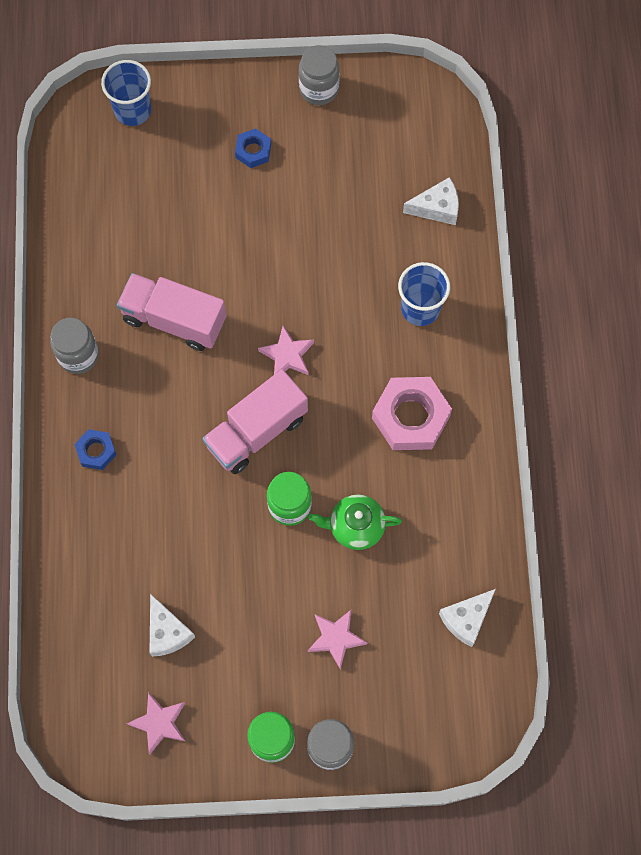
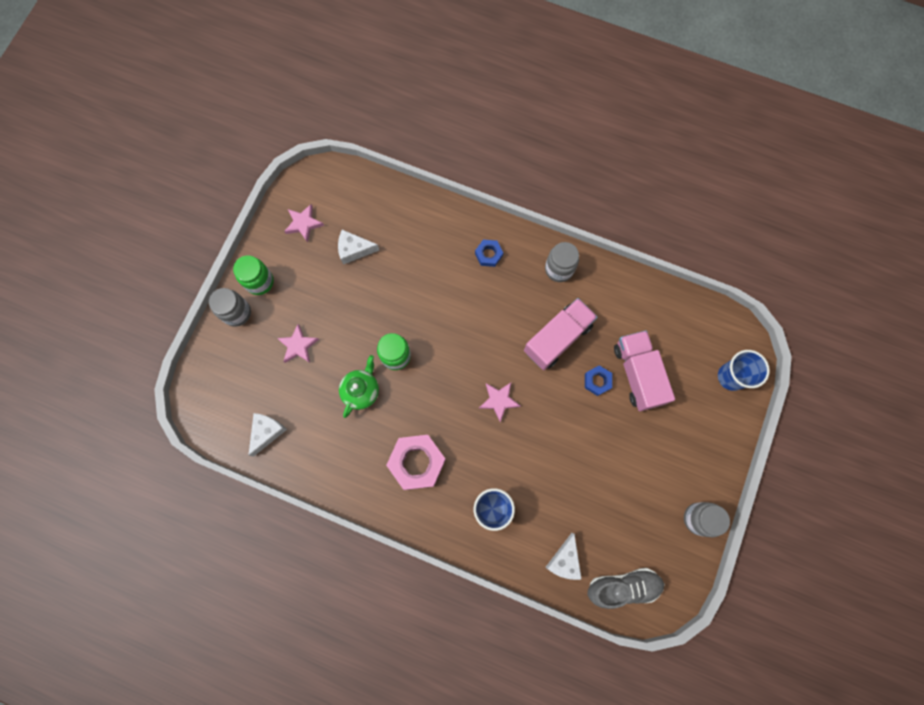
camera: 115 degrees right, 5 degrees up
pink truck [203,369,308,474] -> pink truck moved to [614,330,675,411]
blue nut [235,128,271,168] -> blue nut moved to [585,366,612,396]
white cheese [439,589,496,647] -> white cheese turned 45 degrees clockwise [248,413,287,457]
none -> grey shoe [588,568,665,609]

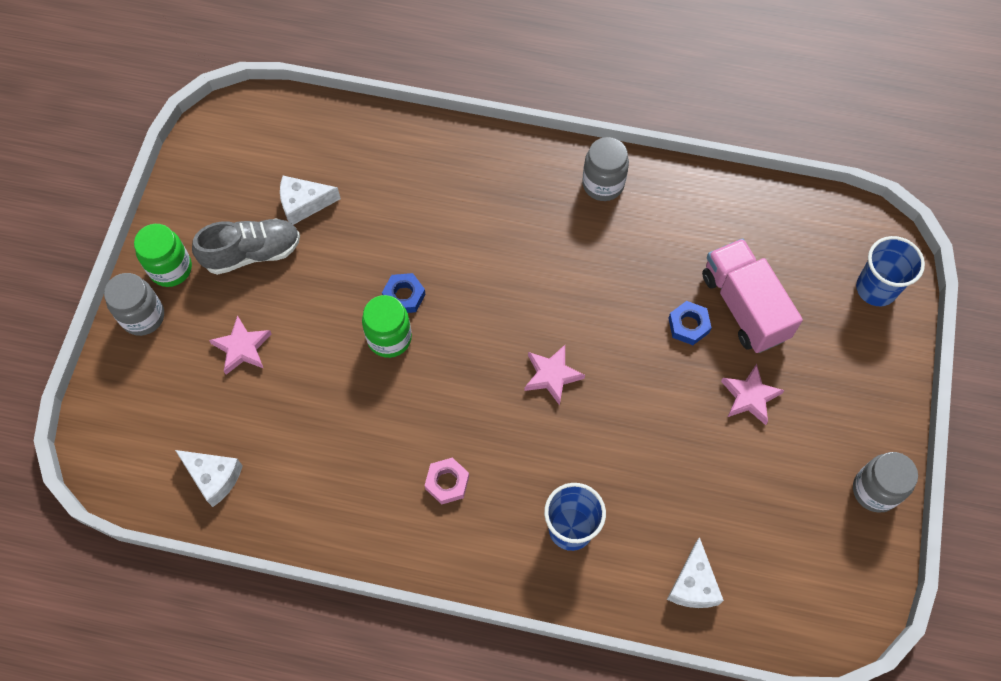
camera: 10 degrees left, 10 degrees down
white cheese [248,413,287,457] -> white cheese turned 105 degrees clockwise [175,450,243,507]
pink star [284,204,324,243] -> pink star moved to [721,364,785,425]
green teapot [339,355,379,418] -> none
pink nut [386,435,446,490] -> pink nut [424,457,469,505], size x0.52
blue nut [475,240,503,267] -> blue nut moved to [382,273,426,313]
pink truck [524,298,598,370] -> none
grey shoe [588,568,665,609] -> grey shoe moved to [192,219,300,275]

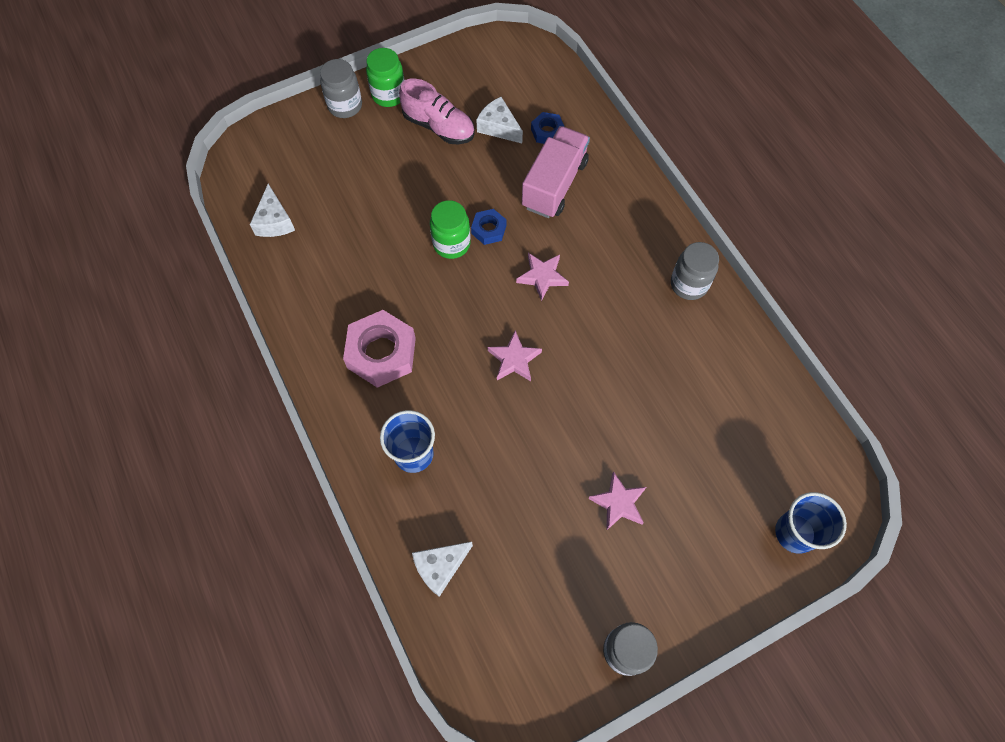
camera: 50 degrees right, 0 degrees up
grey shoe [192,219,300,275] -> pink shoe [399,78,475,144]
pink star [209,315,272,375] -> pink star moved to [516,253,569,301]
pink nut [424,457,469,505] -> pink nut [343,310,416,388], size x1.92
blue nut [668,301,711,345] -> blue nut moved to [531,112,565,144]
pink truck [702,238,803,353] -> pink truck moved to [522,126,590,218]

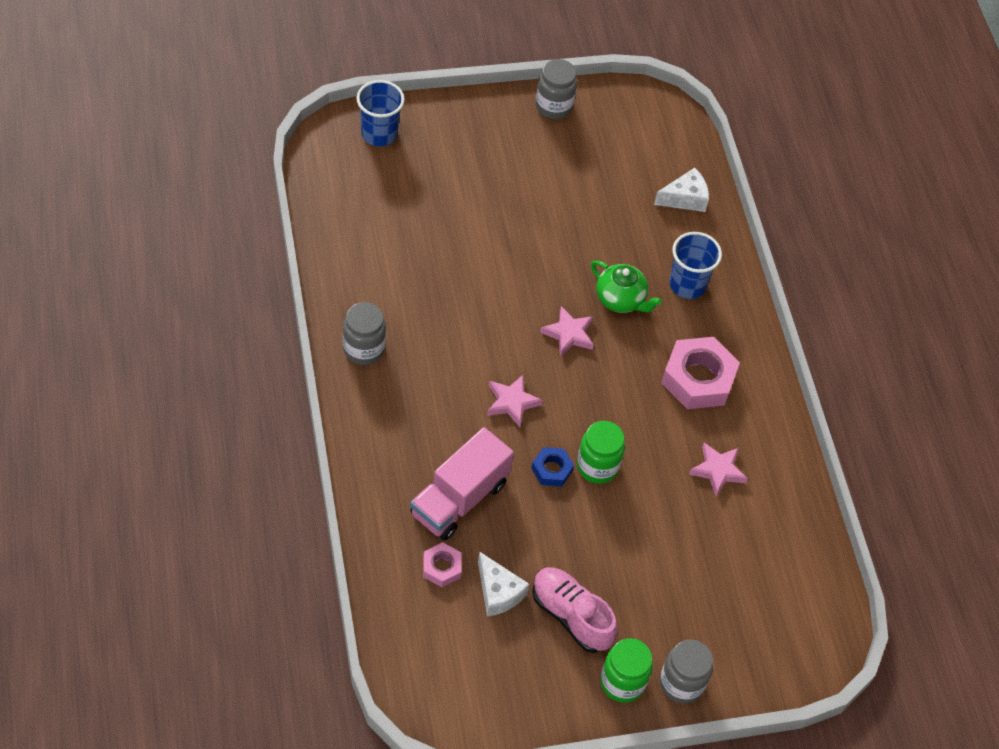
camera: 170 degrees left, 10 degrees down
white cheese [250,184,295,237] -> none
blue nut [531,112,565,144] -> pink nut [423,542,461,587]
pink star [588,471,646,530] -> pink star moved to [689,443,748,496]
none -> green teapot [591,260,662,313]

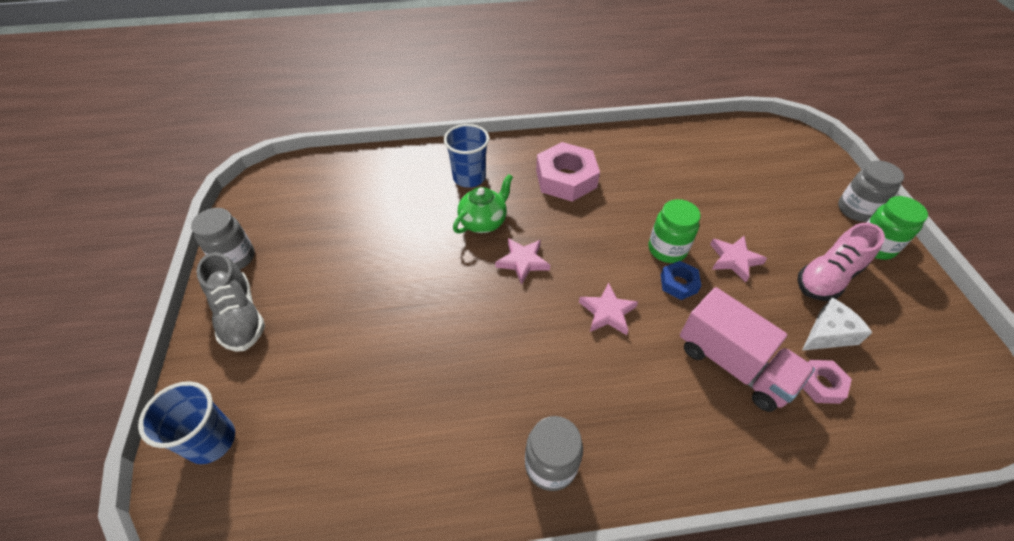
camera: 80 degrees left, 5 degrees down
white cheese [654,168,709,212] -> none
pink star [689,443,748,496] -> pink star moved to [710,236,767,282]
none -> grey shoe [197,252,265,352]

